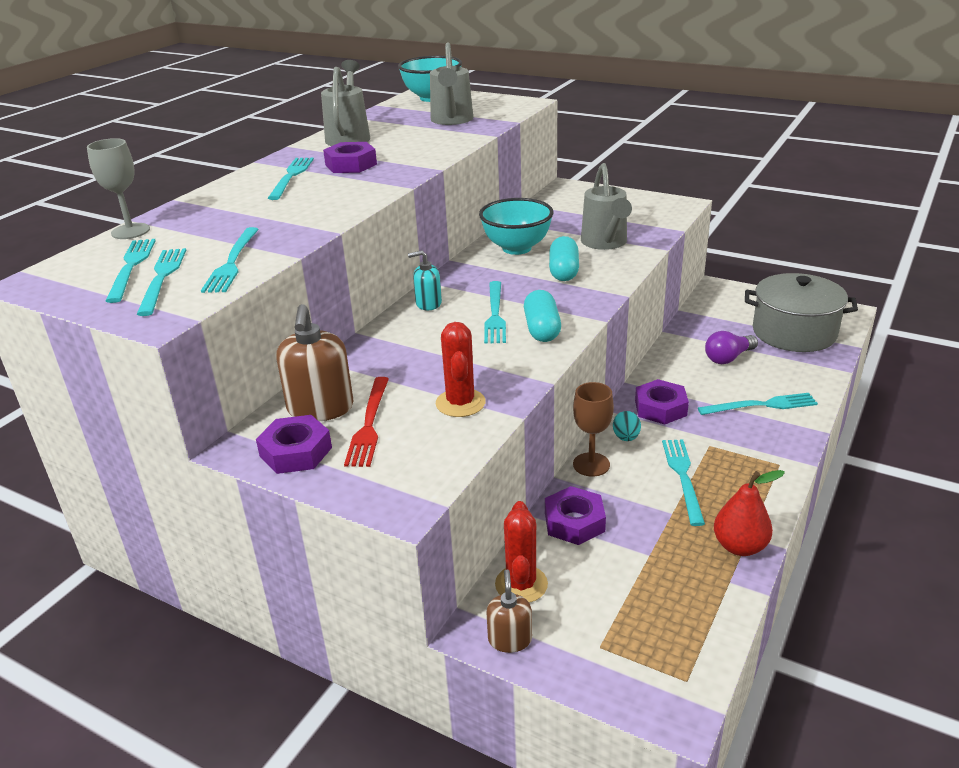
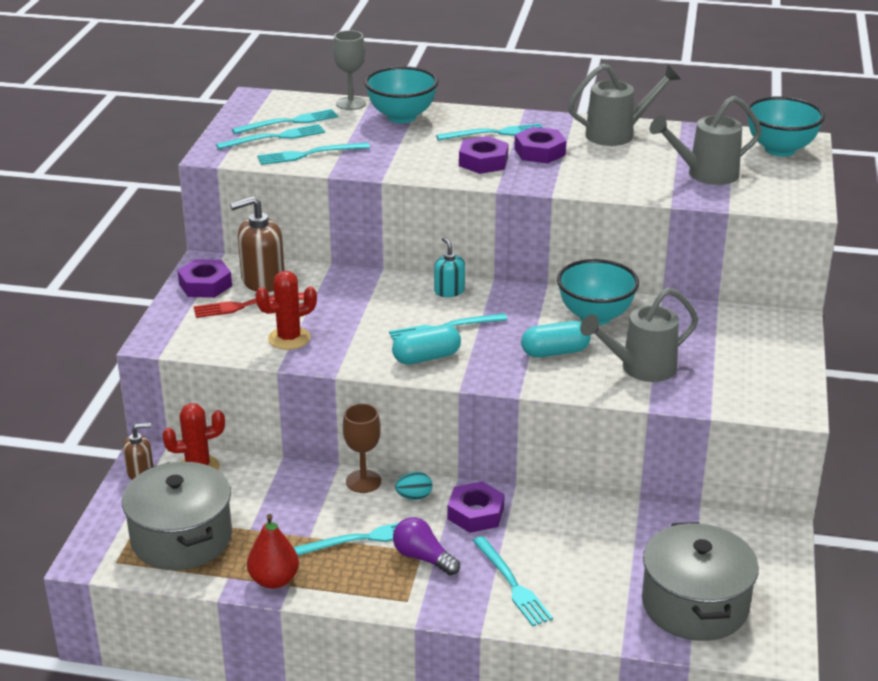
camera: 70 degrees right, 0 degrees up
purple nut [545,486,606,545] -> purple nut moved to [459,136,509,174]
purple light bulb [705,331,758,364] -> purple light bulb moved to [393,517,460,576]
none -> grey pot [122,462,232,570]
none -> turquoise bowl [364,66,438,123]

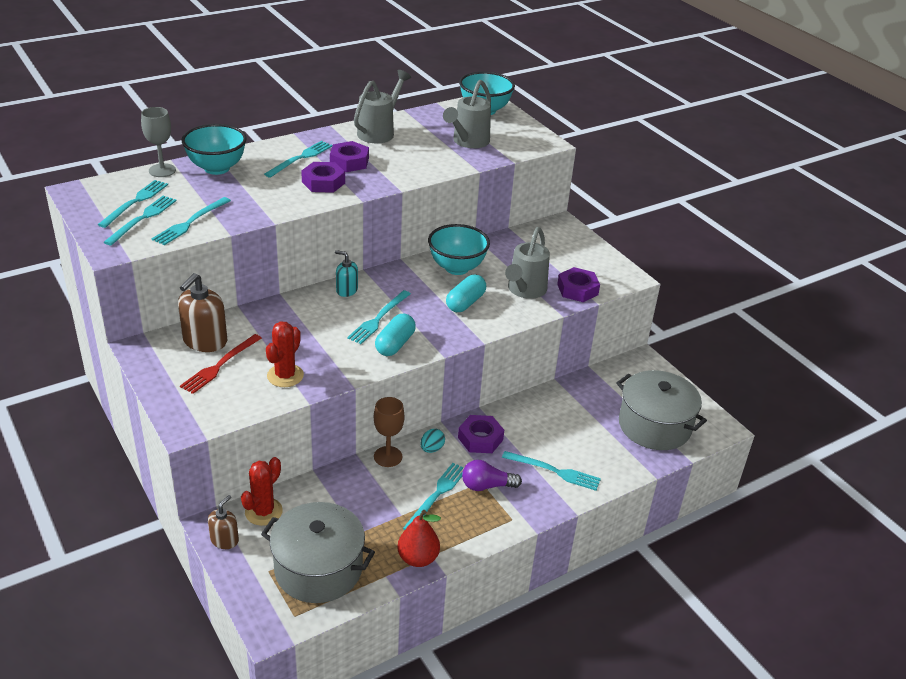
camera: 45 degrees left, 5 degrees up
purple nut [177,259,232,298] -> purple nut moved to [557,267,600,302]

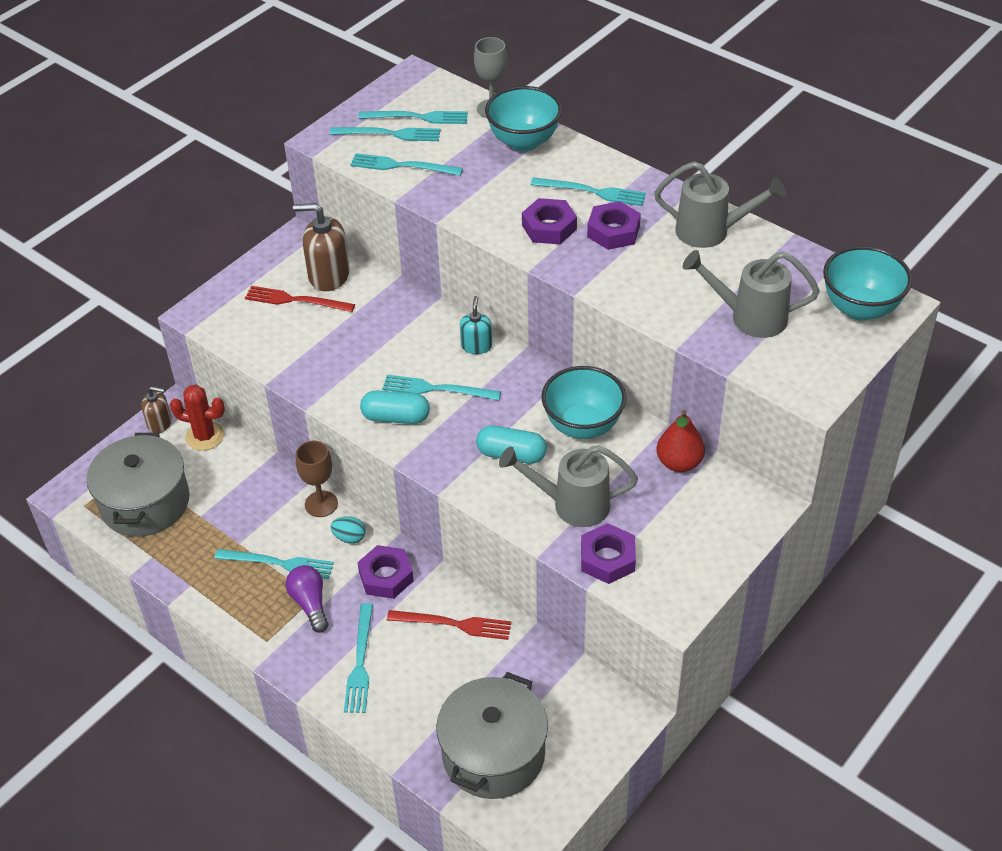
camera: 75 degrees right, 10 degrees up
red cactus [266,321,304,387] -> none
red pear [397,510,441,567] -> red pear moved to [657,410,705,472]
none -> red fork [387,610,511,640]

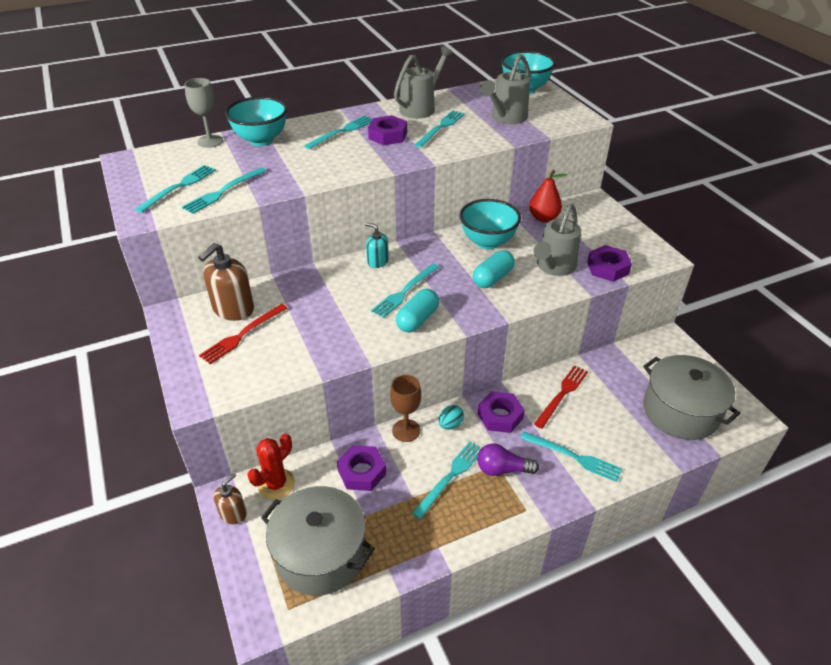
camera: 65 degrees left, 5 degrees down
turquoise fork [358,111,468,124] -> turquoise fork moved to [415,110,465,148]
purple nut [522,198,577,244] -> purple nut moved to [337,445,386,491]

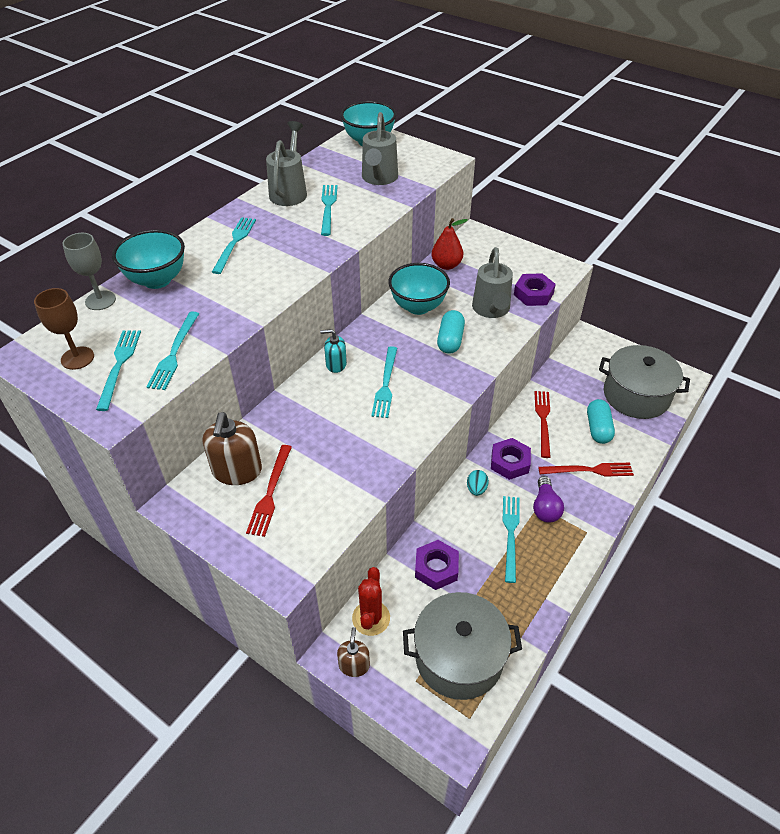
camera: 30 degrees left, 5 degrees up
purple nut [368,115,407,145] -> none
brown goblet [390,375,421,442] -> brown goblet moved to [34,288,94,370]
turquoise capsule [396,289,439,332] -> turquoise capsule moved to [587,399,615,444]
purple light bulb [477,443,539,476] -> purple light bulb turned 60 degrees counterclockwise [533,476,564,523]
turquoise fork [520,431,622,482] -> red fork [538,463,634,477]

